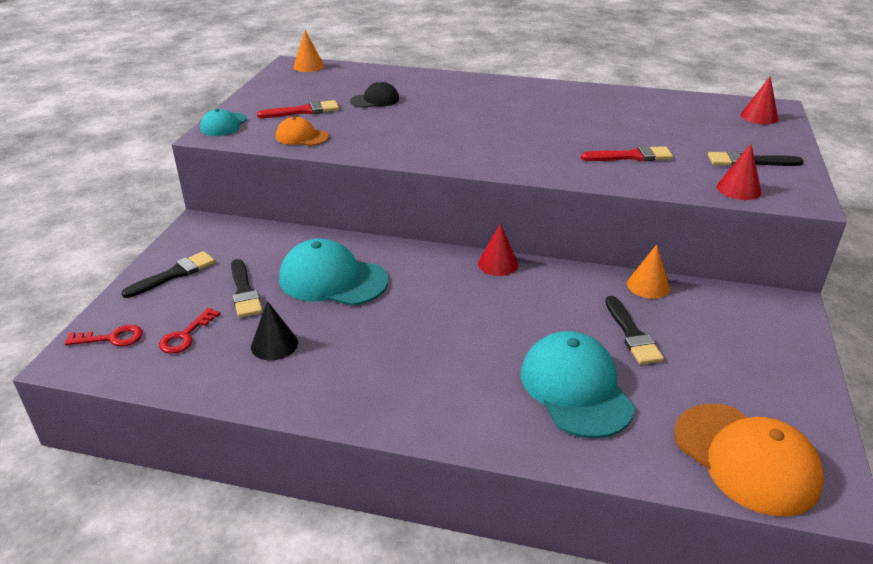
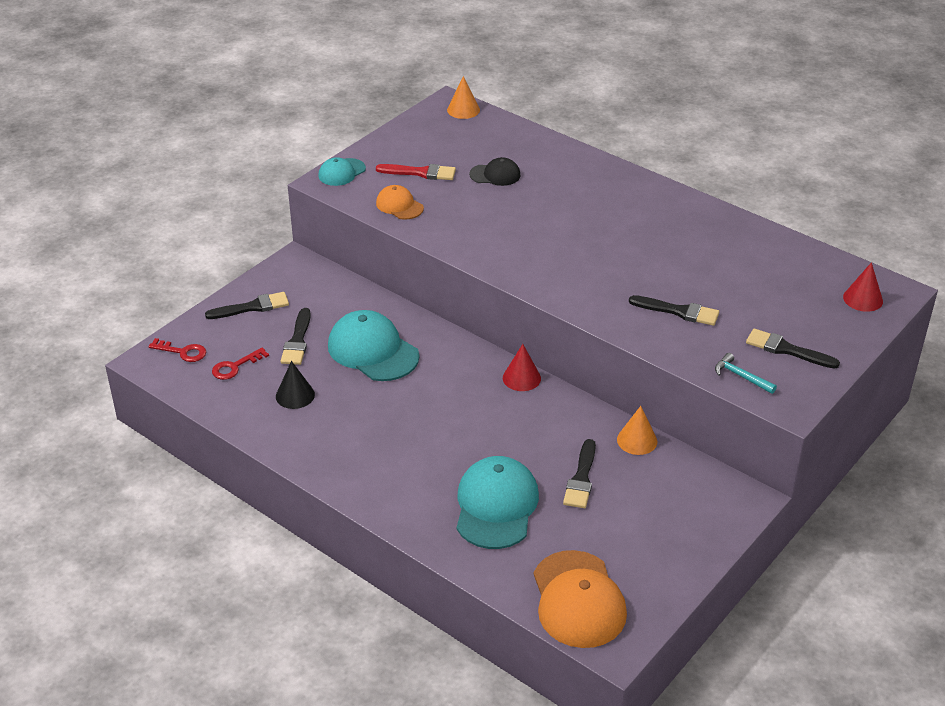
camera: 25 degrees right, 5 degrees up
red brush [581,146,673,161] -> black brush [629,295,719,326]
red cone [717,144,761,200] -> turquoise hammer [715,353,777,394]

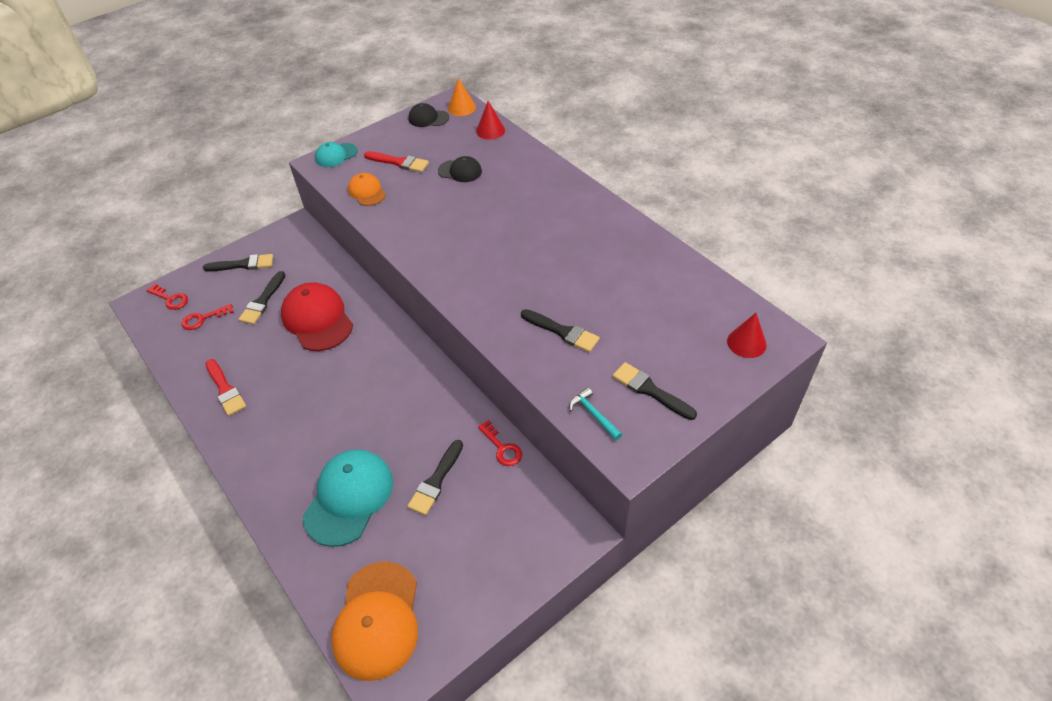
camera: 15 degrees right, 10 degrees up
black cone [276,361,315,409] -> none
turquoise cap [328,310,419,381] -> red cap [281,282,353,351]
red cone [503,344,541,391] -> red cone moved to [476,101,505,140]
orange cone [617,406,657,455] -> red key [478,420,522,466]
none -> red brush [206,359,246,416]
none -> black cap [408,103,449,127]

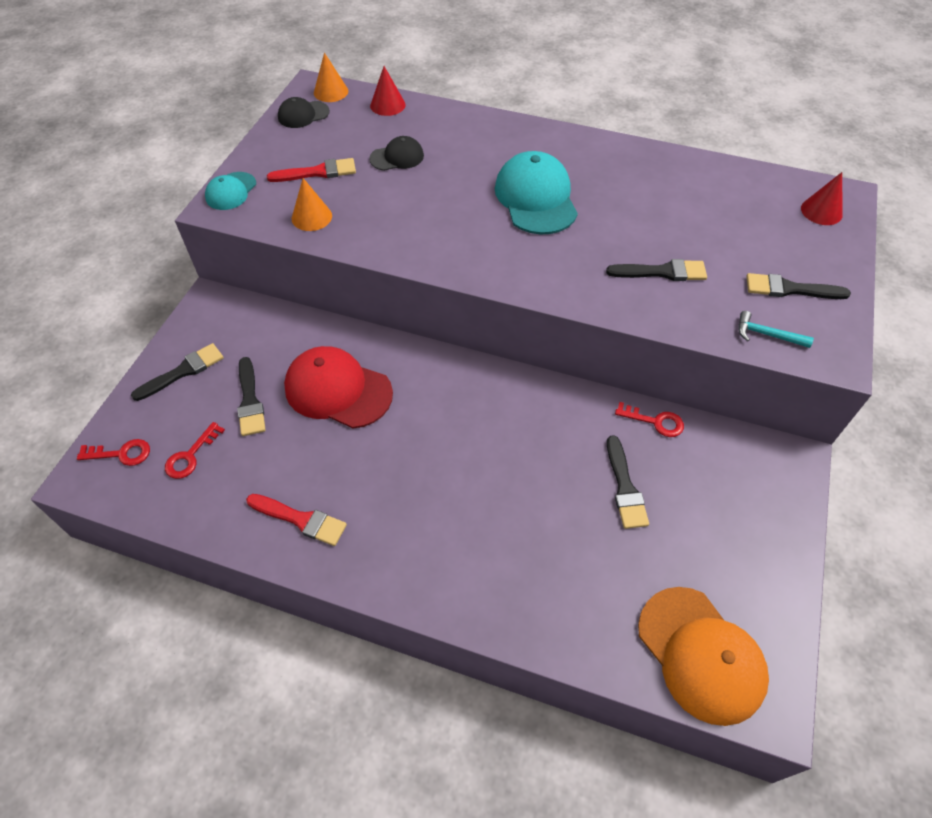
camera: 35 degrees left, 5 degrees up
turquoise cap [303,449,393,547] -> turquoise cap moved to [495,151,578,234]
orange cap [348,173,386,206] -> orange cone [292,178,332,231]

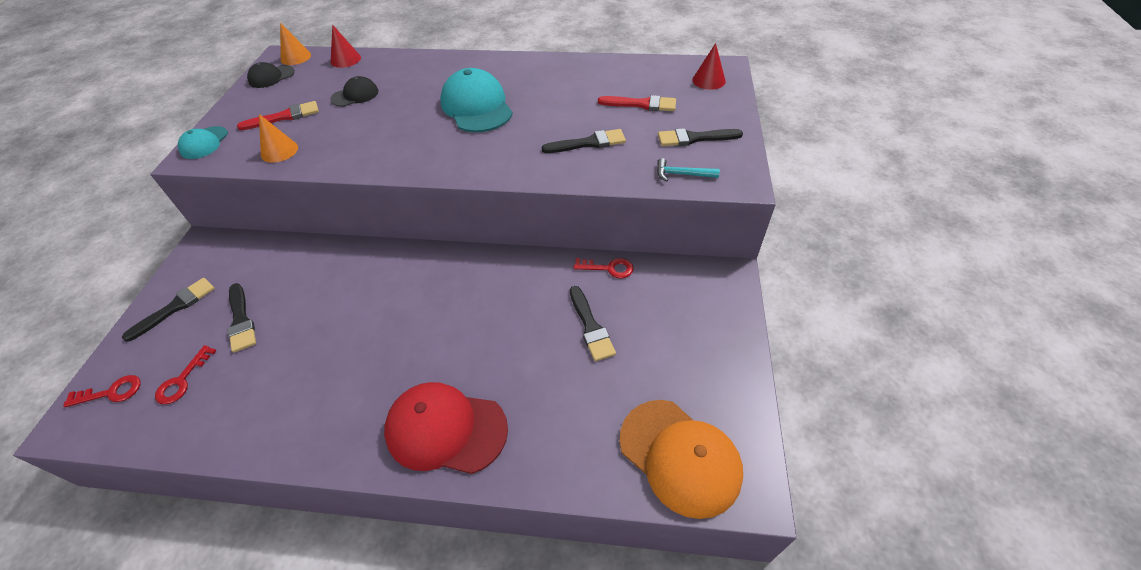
camera: 10 degrees left, 5 degrees down
red brush [246,494,347,546] -> red brush moved to [598,95,676,111]
red cap [284,346,393,429] -> red cap moved to [384,382,508,474]

